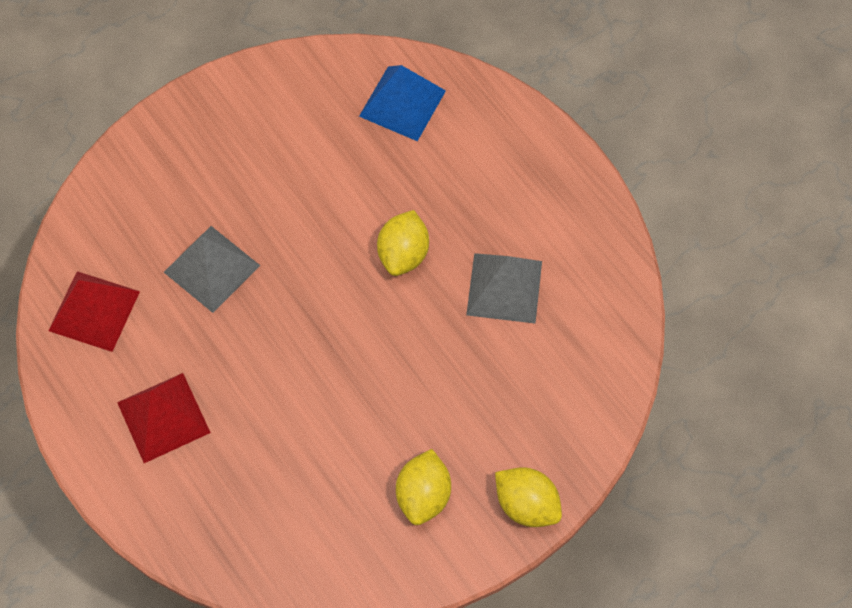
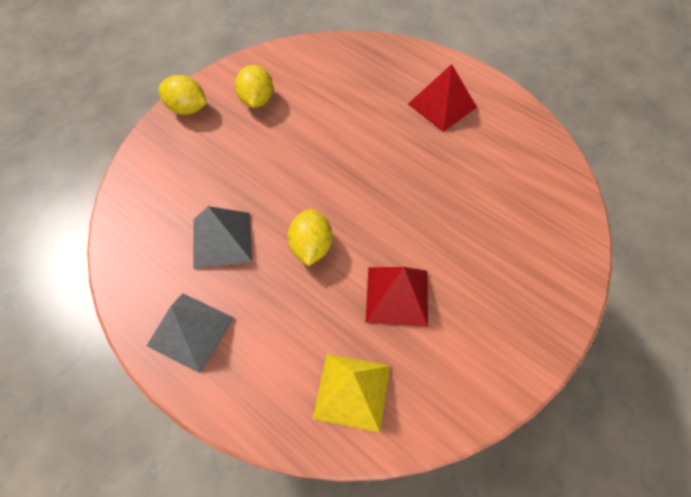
camera: 165 degrees right, 5 degrees down
red pyramid [48,271,140,352] -> red pyramid moved to [366,267,428,327]
grey pyramid [164,226,260,313] -> grey pyramid moved to [147,293,234,373]
blue pyramid [359,65,446,141] -> yellow pyramid [313,354,390,433]

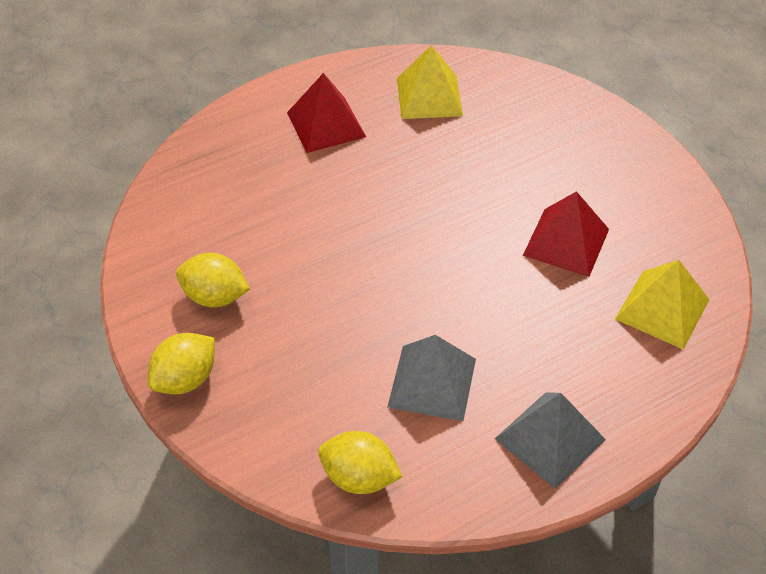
camera: 70 degrees left, 10 degrees down
yellow lemon [287,209,332,266] -> yellow lemon moved to [318,431,402,494]
none -> yellow pyramid [397,45,463,119]

